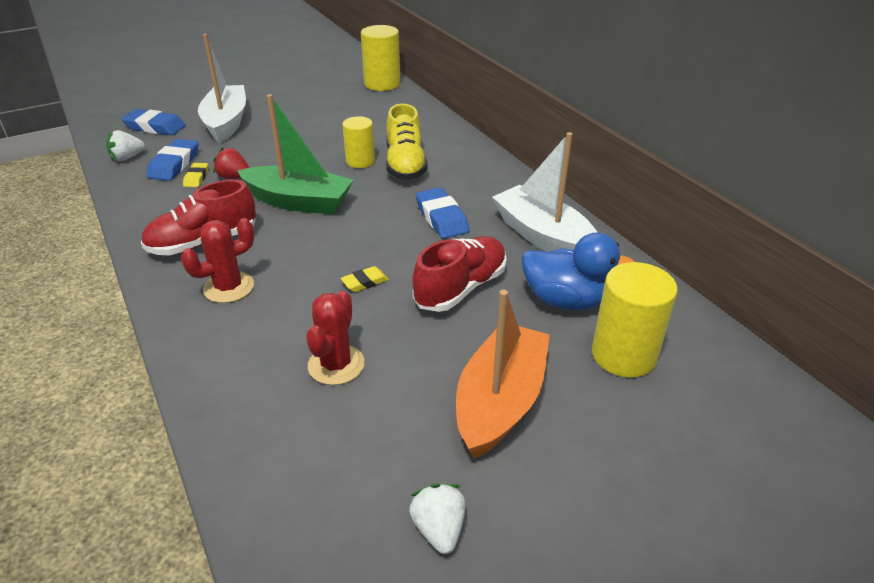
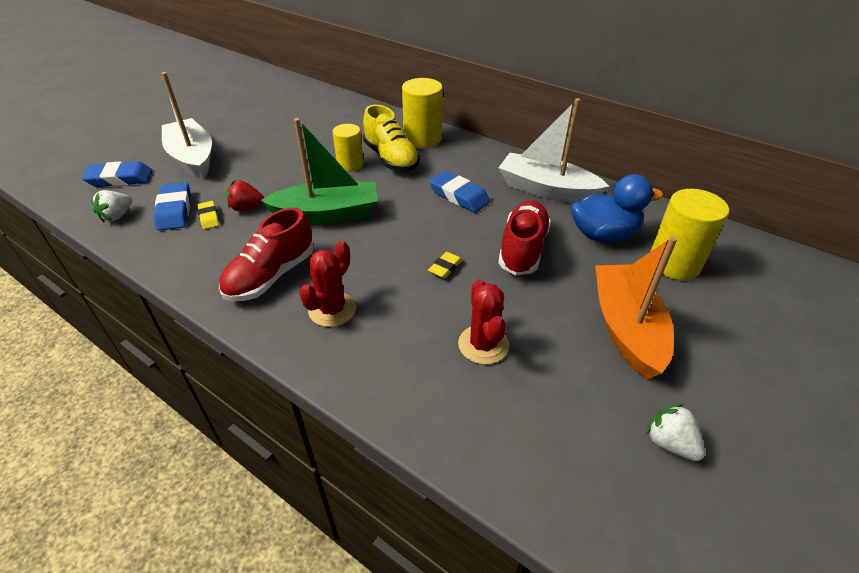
camera: 25 degrees left, 5 degrees up
yellow cylinder [361,25,401,91] -> yellow cylinder moved to [402,78,443,148]

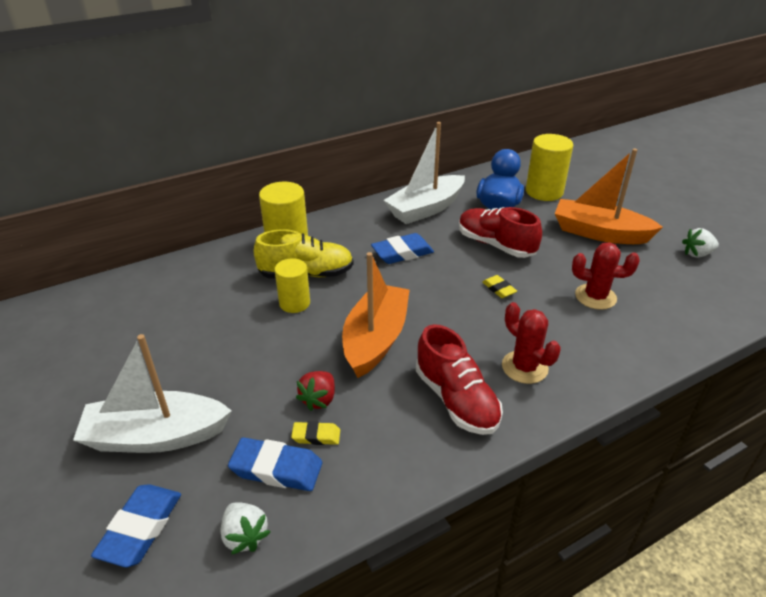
camera: 65 degrees left, 5 degrees down
green boat [261,118,377,225] -> orange boat [342,252,409,378]

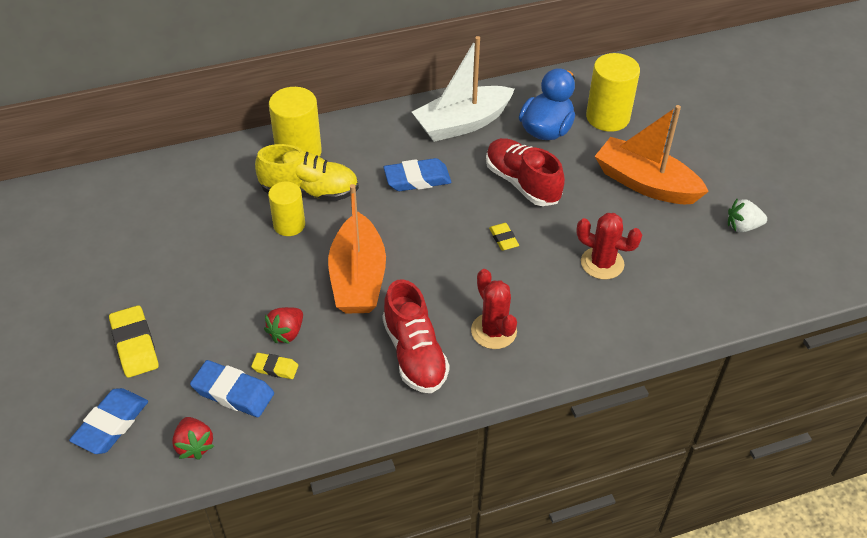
camera: 10 degrees right, 10 degrees up
white boat [73,334,232,453] -> yellow eraser [109,305,159,378]
white strawberry [221,502,270,555] -> red strawberry [172,417,214,460]
orange boat [342,252,409,378] -> orange boat turned 150 degrees clockwise [328,184,386,314]

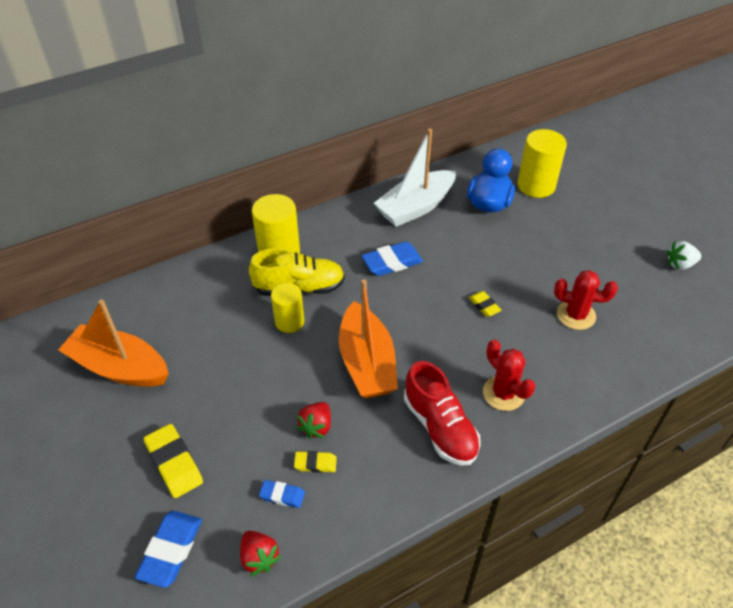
camera: 10 degrees left, 0 degrees up
blue eraser [190,360,274,417] -> blue eraser [259,480,305,508], size x0.57
red shoe [486,138,565,206] -> none
orange boat [595,105,709,204] -> orange boat moved to [58,299,169,387]

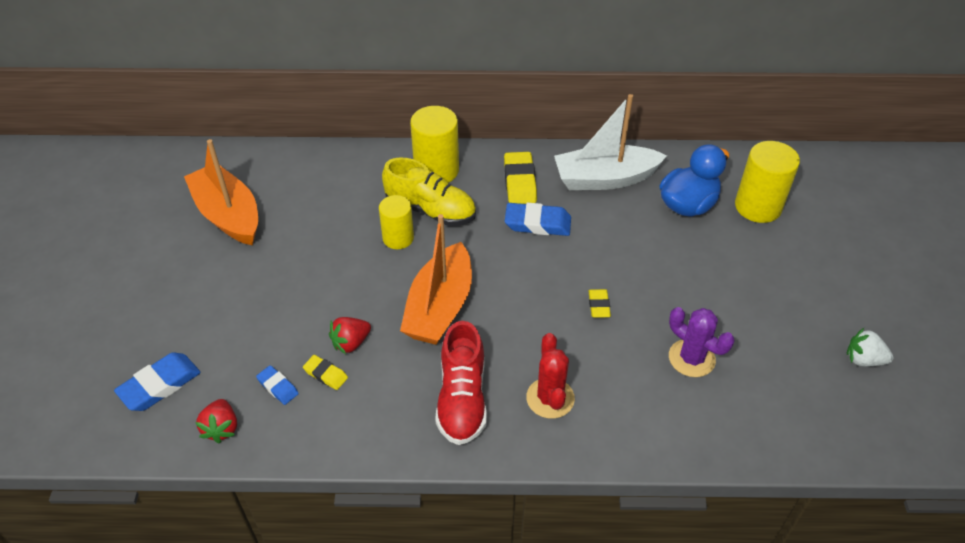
camera: 30 degrees right, 0 degrees up
yellow eraser [144,424,203,498] -> yellow eraser moved to [504,152,537,204]
red cactus [554,270,618,330] -> purple cactus [669,307,734,377]

